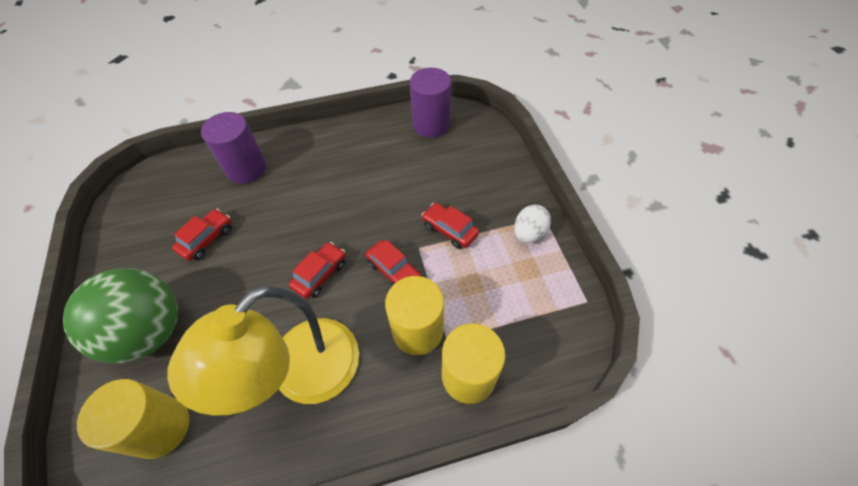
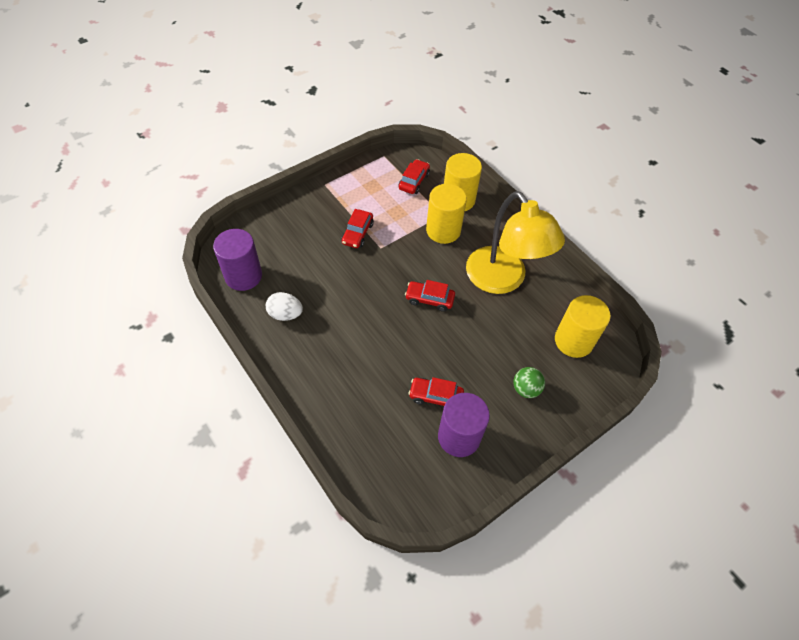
camera: 115 degrees left, 0 degrees up
green ball [63,268,178,363] -> green ball [513,367,545,398], size x0.44
yellow lamp [167,286,359,416] -> yellow lamp turned 45 degrees clockwise [466,191,565,294]
purple cylinder [201,112,266,184] -> purple cylinder moved to [438,393,490,457]
red car [365,240,421,286] -> red car moved to [399,159,430,194]
white egg [514,205,551,243] -> white egg moved to [266,292,303,321]

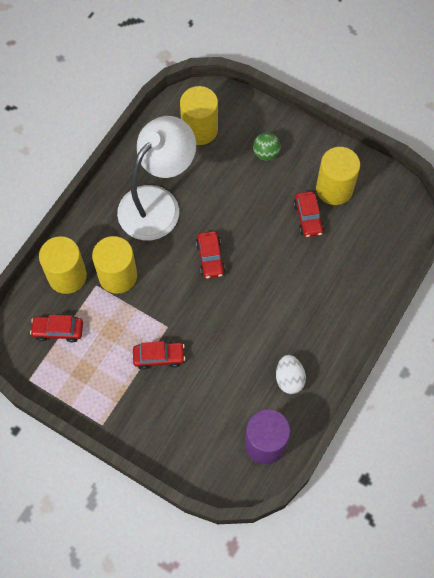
camera: 110 degrees left, 10 degrees up
purple cylinder [438,393,490,457] -> yellow cylinder [316,147,360,205]
yellow lamp [466,191,565,294] -> white lamp [117,116,196,241]

